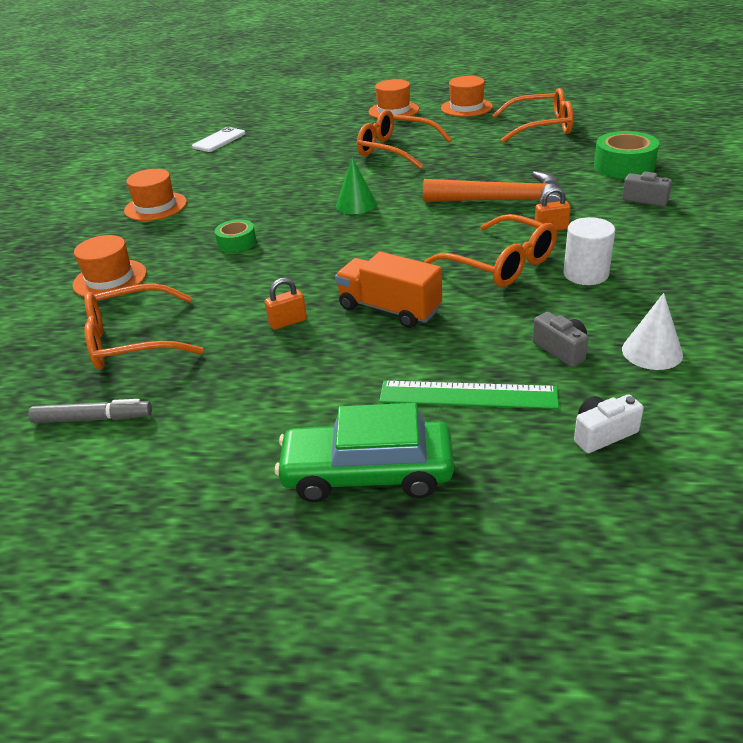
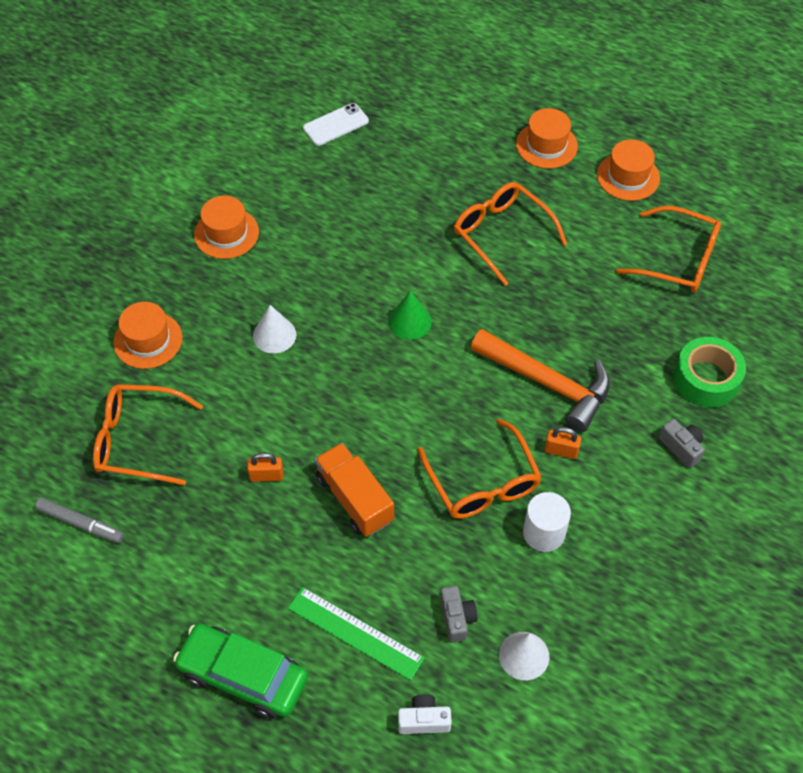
camera: 20 degrees right, 20 degrees up
green tape [215,219,256,253] -> white cone [253,305,296,354]

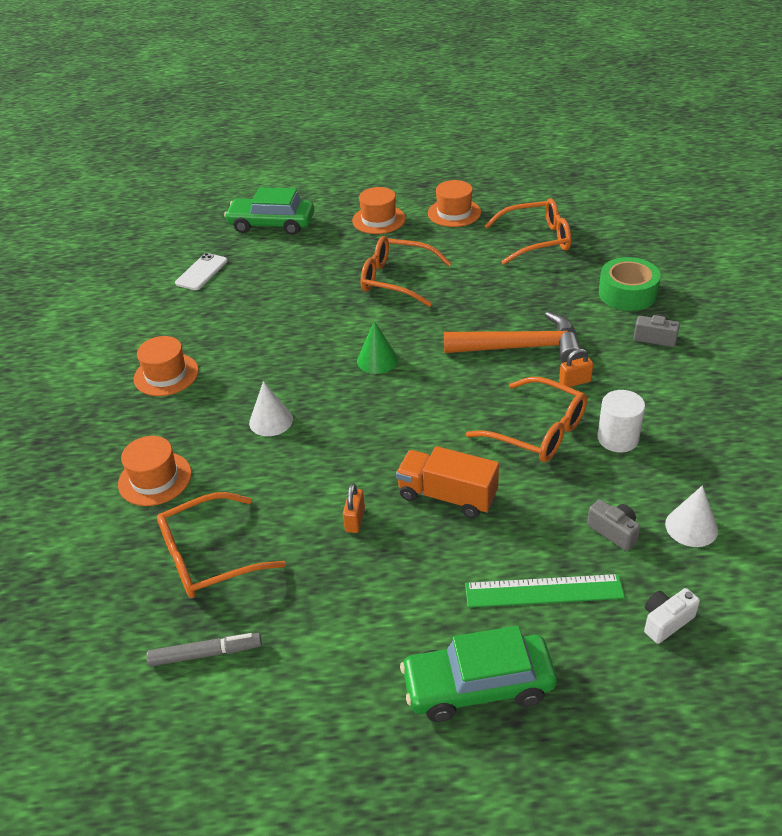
camera: 30 degrees left, 15 degrees down
orange padlock [247,453,283,482] -> orange padlock turned 45 degrees counterclockwise [343,483,365,533]
none -> green car [224,187,314,235]

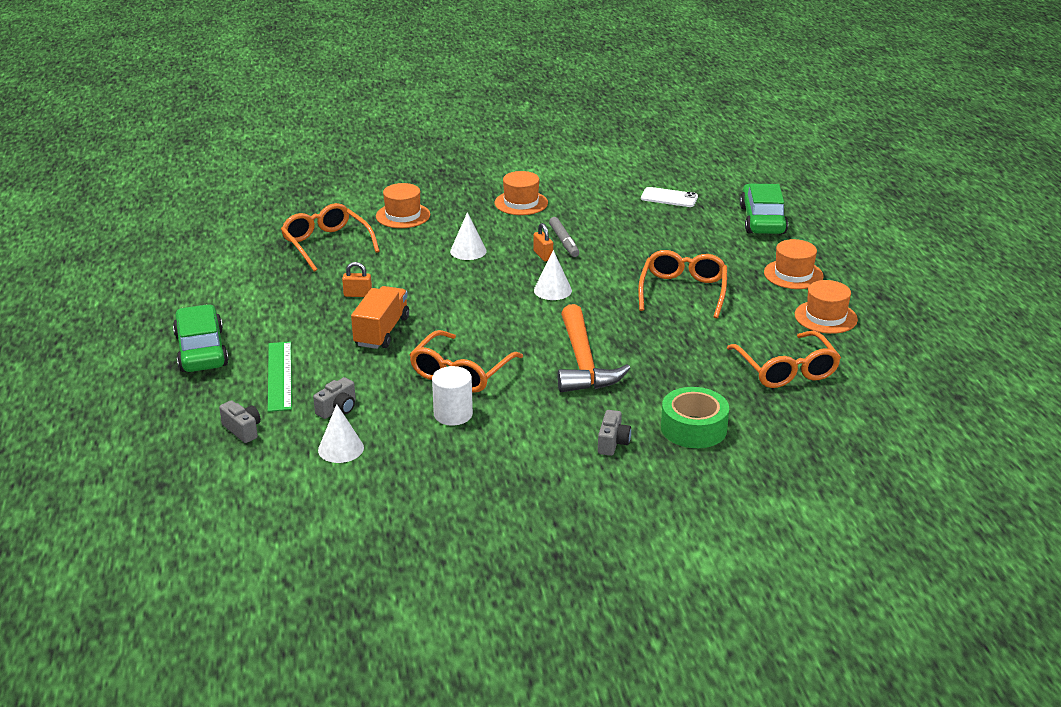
camera: 80 degrees right, 10 degrees down
grey marker [146,633,262,666] -> grey marker moved to [549,217,579,257]
green cone [357,321,398,374] -> white cone [534,250,572,300]
orange padlock [559,349,593,387] -> orange padlock moved to [533,223,553,261]
white camera [644,588,700,644] -> grey camera [219,400,261,443]

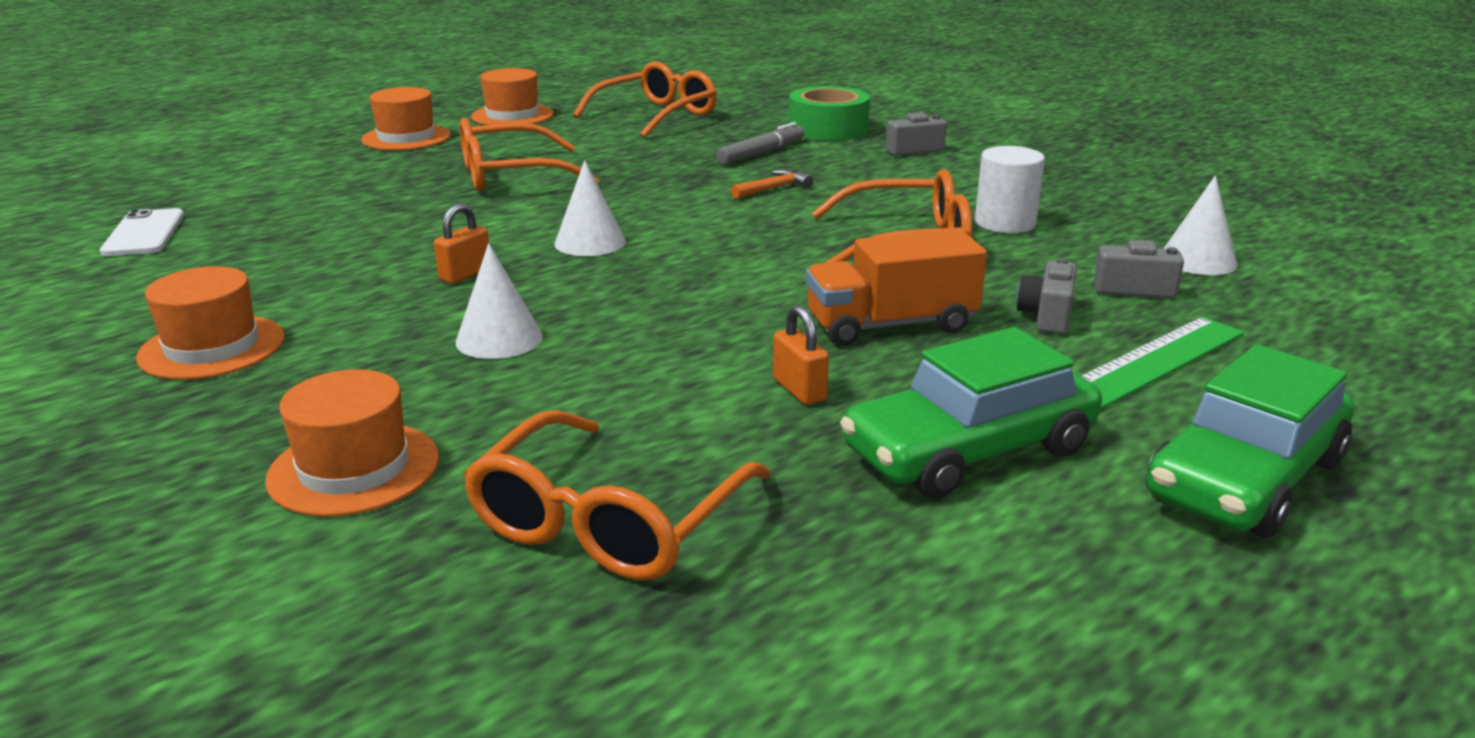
camera: 120 degrees left, 5 degrees down
grey camera [219,400,261,443] -> grey camera moved to [1016,258,1077,334]
grey marker [549,217,579,257] -> grey marker moved to [716,122,804,164]
orange hammer [557,304,631,392] -> orange hammer [731,169,813,199], size x0.41
green car [740,184,788,234] -> green car moved to [840,327,1102,498]

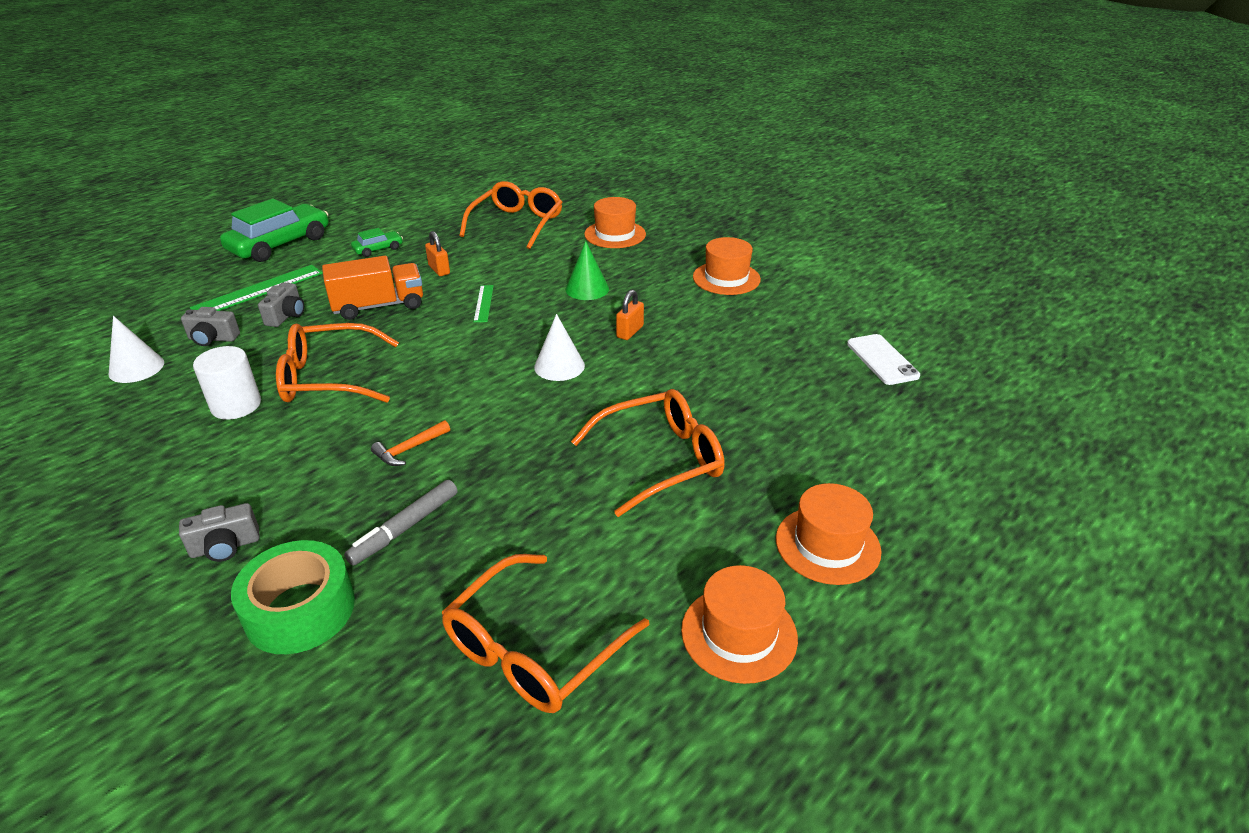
camera: 175 degrees right, 10 degrees up
white cone [456,243,543,359] -> green cone [565,241,609,300]
green car [840,327,1102,498] -> green car [351,228,403,257], size x0.47
none -> green ruler [473,285,494,322]

